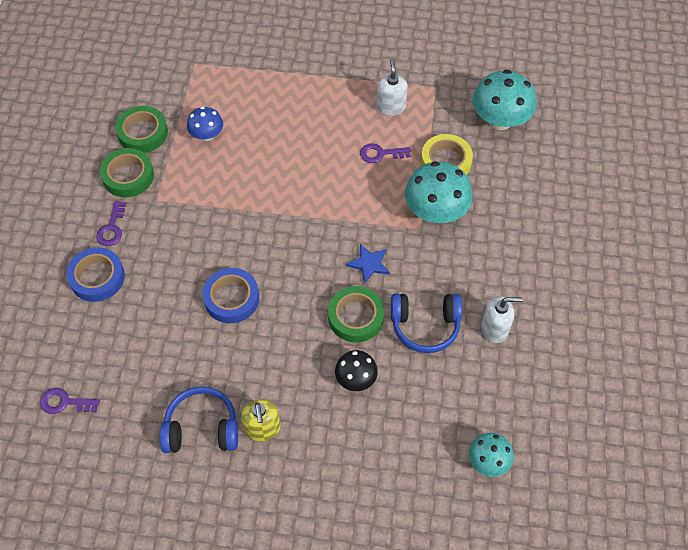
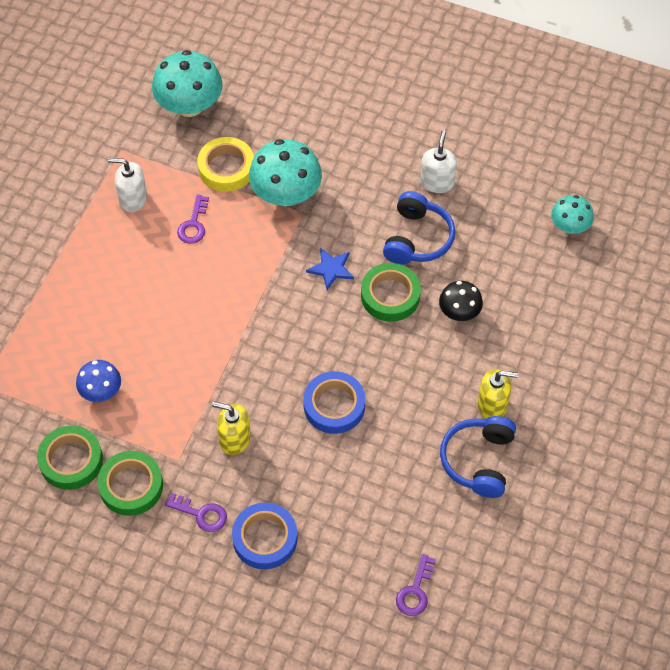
camera: 75 degrees left, 0 degrees up
none -> yellow soap dispenser [212,402,251,455]

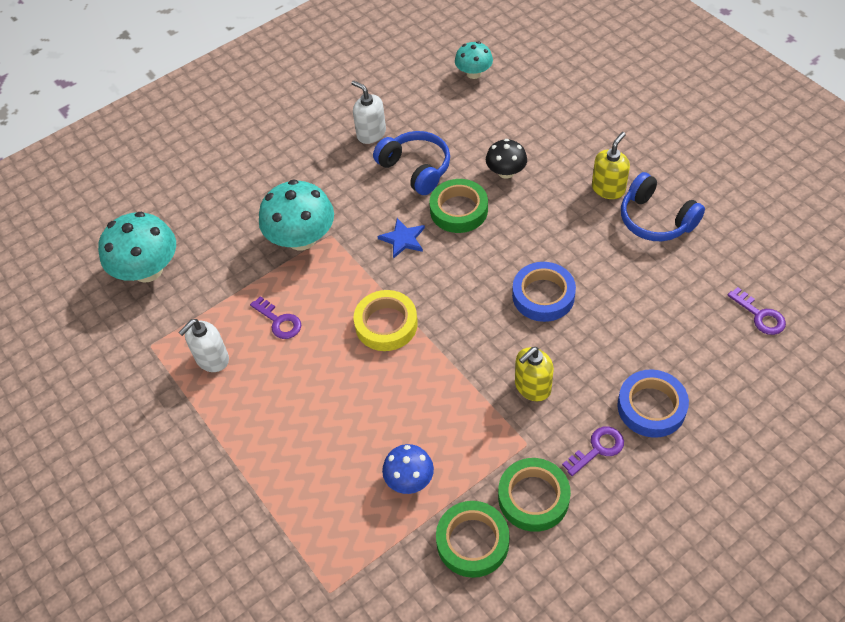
camera: 55 degrees left, 5 degrees down
yellow tape [197,137,254,192] -> yellow tape moved to [354,290,418,351]

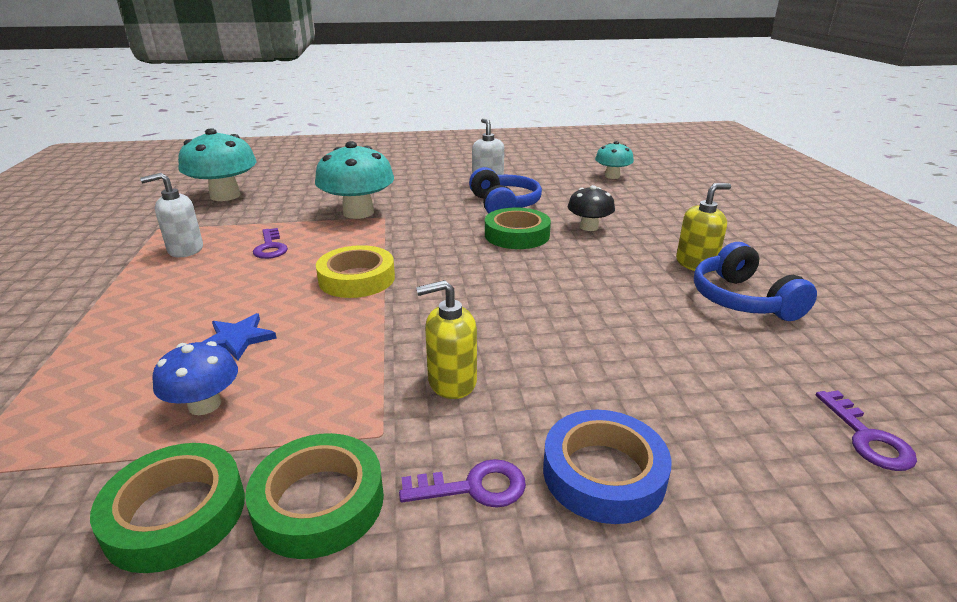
camera: 25 degrees right, 25 degrees down
blue star [377,218,425,259] -> blue star moved to [202,313,277,361]
blue tape [512,262,576,322] -> none

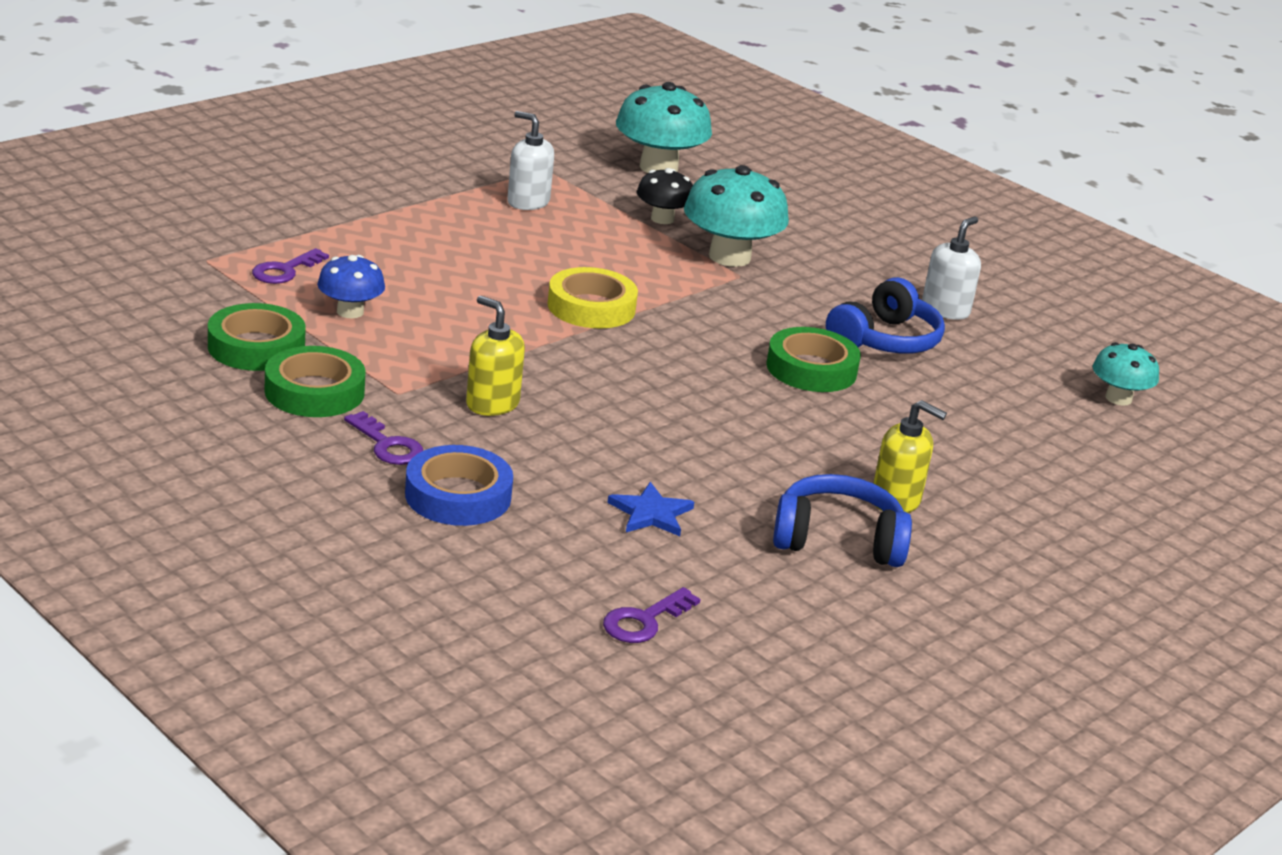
camera: 50 degrees right, 0 degrees up
blue star [202,313,277,361] -> blue star moved to [607,482,694,536]
purple key [253,228,288,259] -> purple key moved to [252,248,329,284]
black mushroom [568,185,615,231] -> black mushroom moved to [637,168,693,224]
blue headphones [694,242,817,321] -> blue headphones turned 60 degrees clockwise [773,474,912,567]

